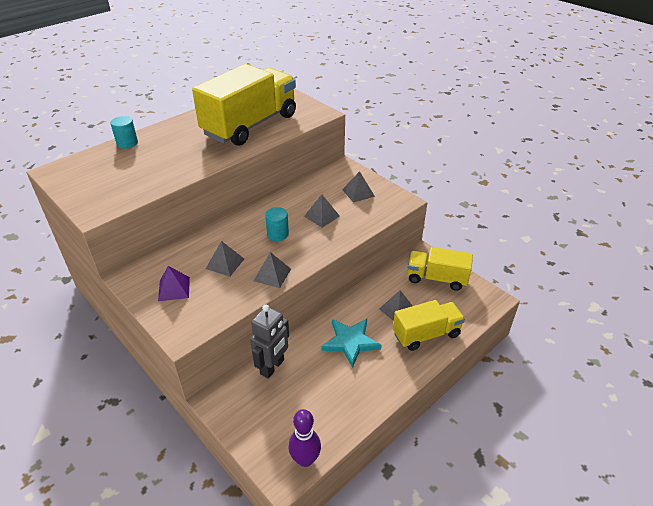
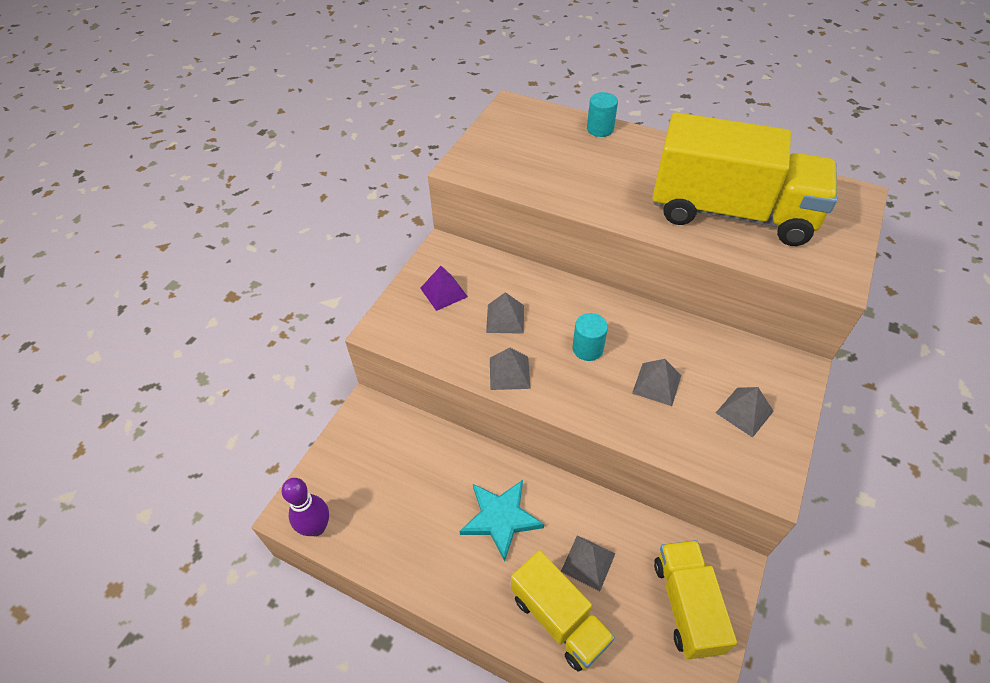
camera: 70 degrees right, 10 degrees up
grey robot [250,305,289,379] -> none

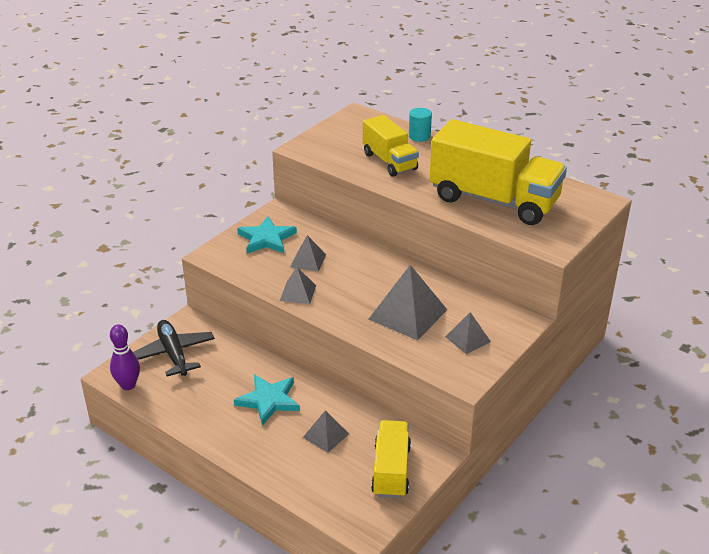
camera: 10 degrees right, 15 degrees down
purple pyramid [420,266,468,311] -> turquoise star [237,216,297,254]
yellow truck [511,550,615,672] -> yellow truck moved to [363,115,419,177]
turquoise cylinder [572,313,608,361] -> none
grey pyramid [632,359,681,406] -> grey pyramid [369,265,447,340], size x1.82
none -> black plane [133,320,215,377]

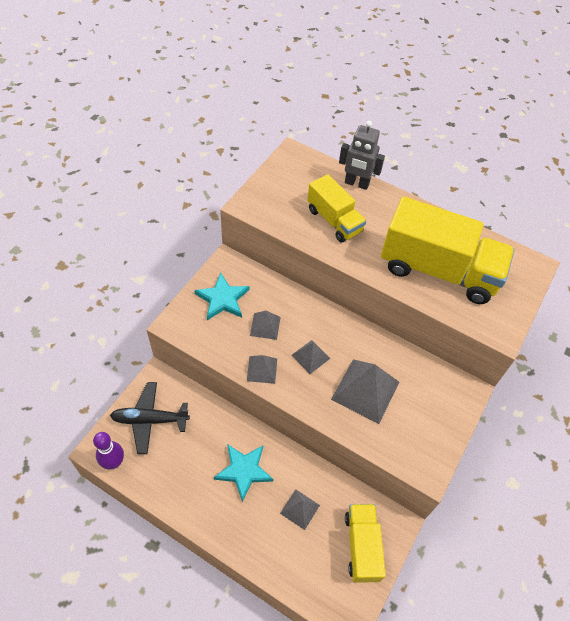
camera: 10 degrees left, 20 degrees up
black plane [133,320,215,377] -> black plane turned 60 degrees counterclockwise [110,382,190,454]
turquoise cylinder [409,108,432,142] -> grey robot [339,121,385,190]
grey pyramid [445,312,491,354] -> grey pyramid moved to [291,340,330,374]

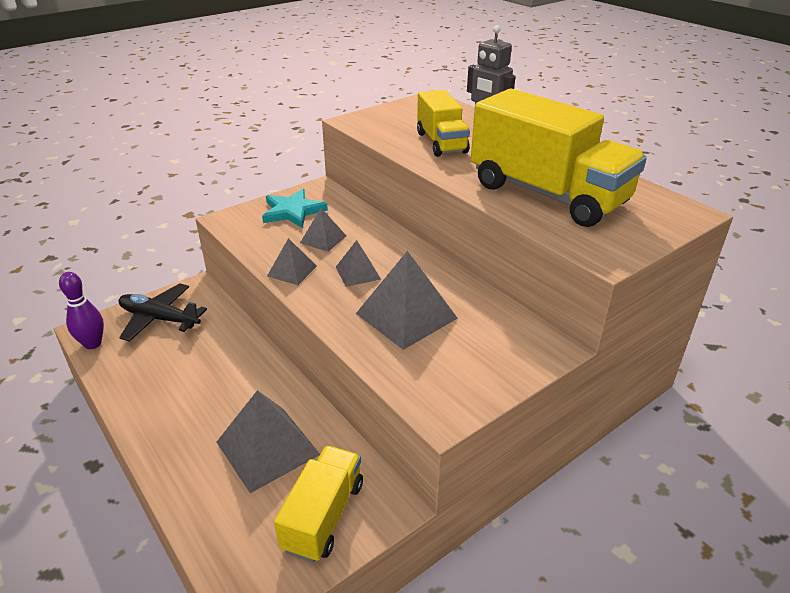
camera: 25 degrees right, 20 degrees down
turquoise star [214,444,273,502] -> none
grey pyramid [280,489,320,530] -> grey pyramid [217,390,320,493], size x1.82

